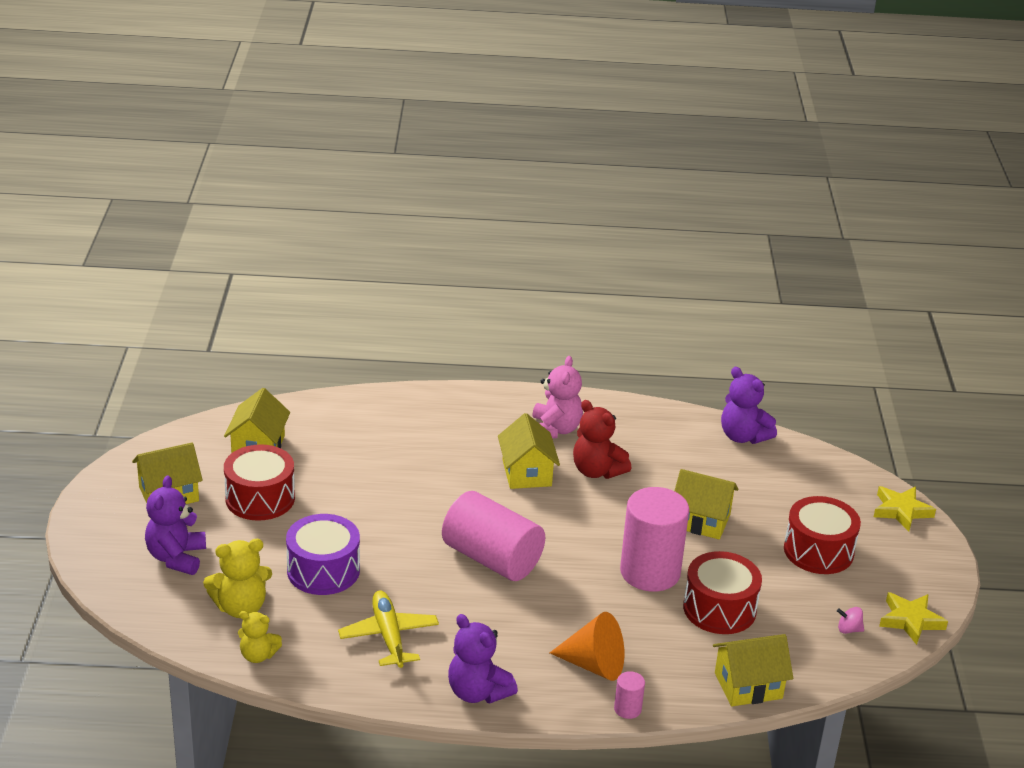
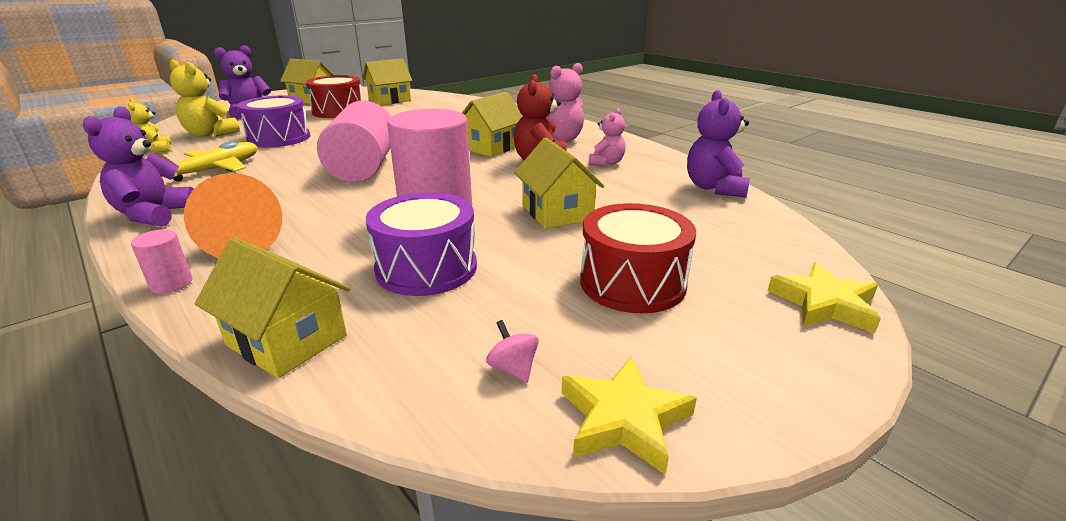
camera: 50 degrees right, 5 degrees down
red drum [683,551,762,634] -> purple drum [366,192,477,296]
none -> pink teddy bear [589,108,626,166]

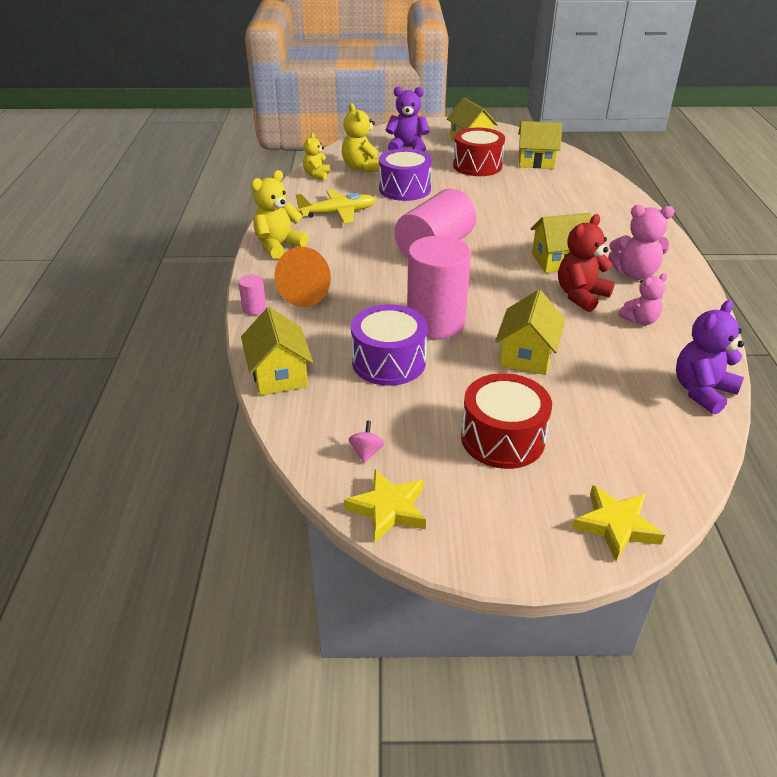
camera: 40 degrees right, 10 degrees up
purple teddy bear [83,106,194,227] -> yellow teddy bear [251,170,308,259]

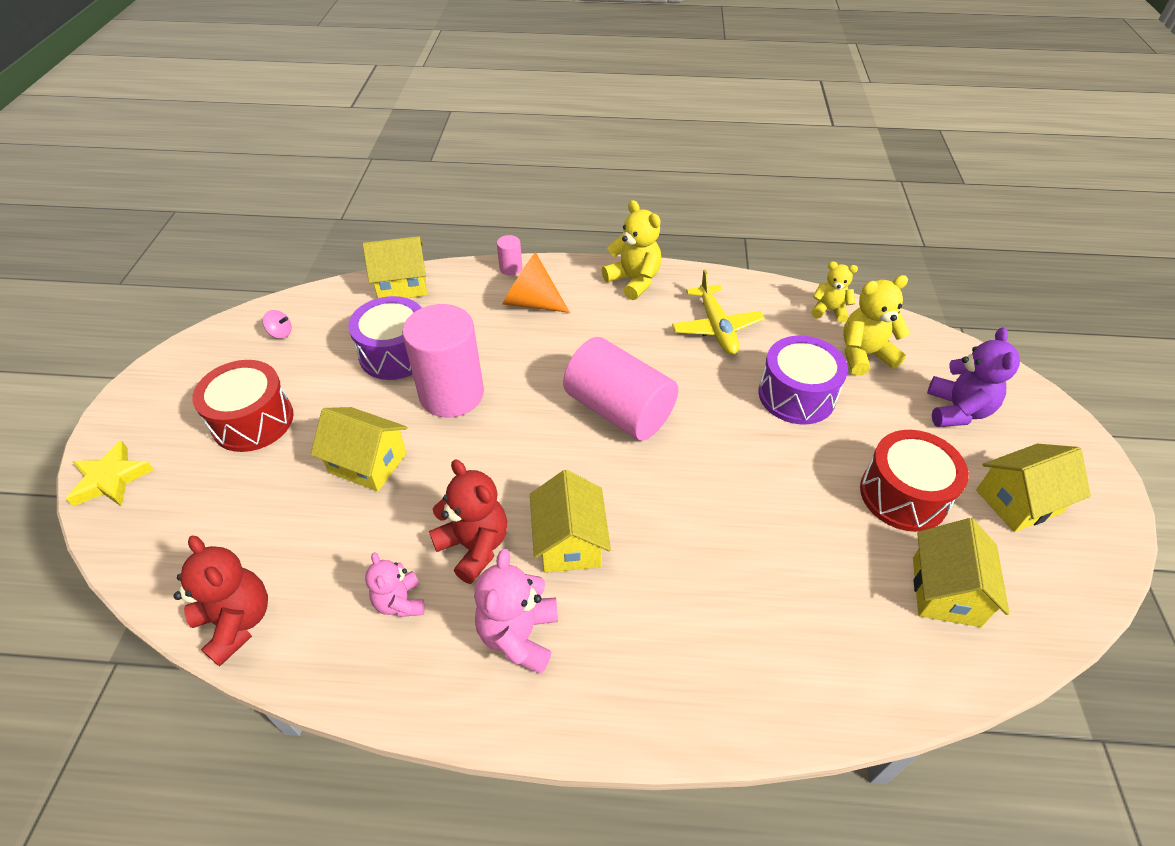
camera: 95 degrees right, 10 degrees up
yellow star [344,470,426,542] -> none
purple teddy bear [676,300,744,415] -> red teddy bear [173,536,268,667]

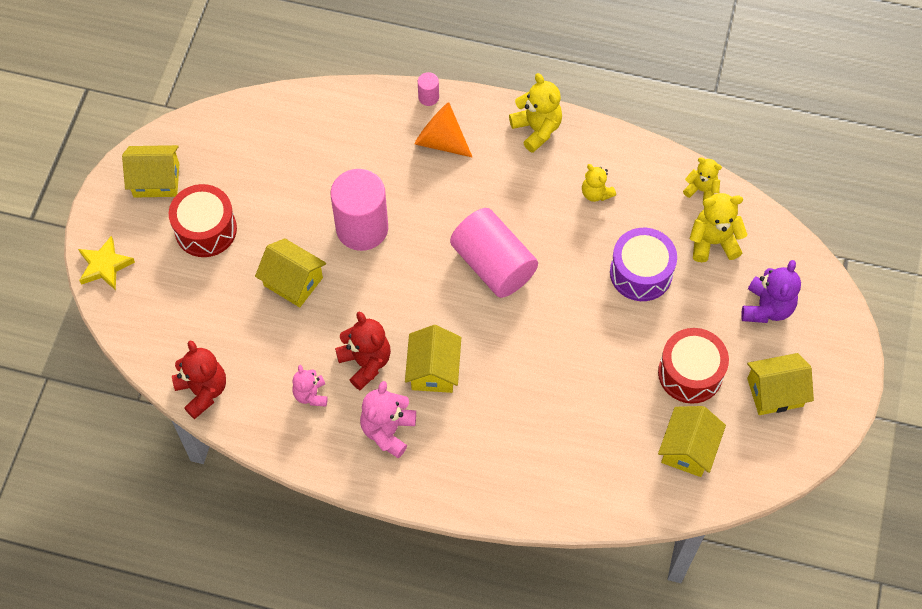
camera: 10 degrees right, 15 degrees up
pink spinning top [263,310,292,338] -> none
purple drum [348,296,422,380] -> none
yellow house [363,236,427,298] -> yellow house moved to [122,145,179,198]
yellow plane [672,270,765,355] -> yellow teddy bear [582,164,616,202]

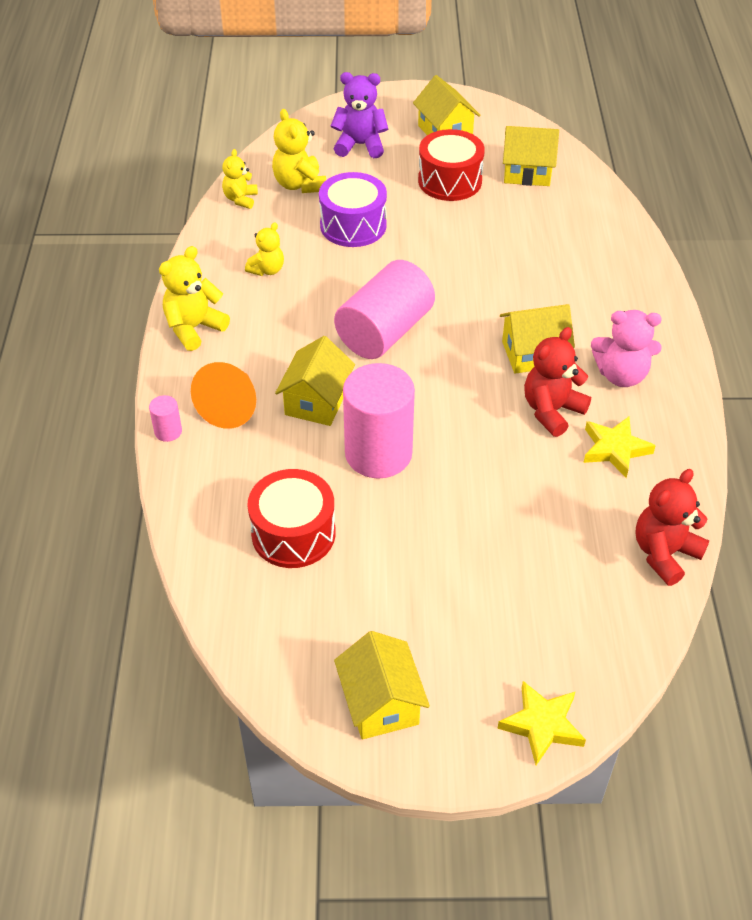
camera: 105 degrees left, 15 degrees down
red drum [169,184,237,257] -> red drum moved to [247,469,336,568]
yellow house [255,238,326,307] -> yellow house moved to [275,336,355,426]
pink teddy bear [293,365,328,407] -> yellow star [583,417,656,478]

